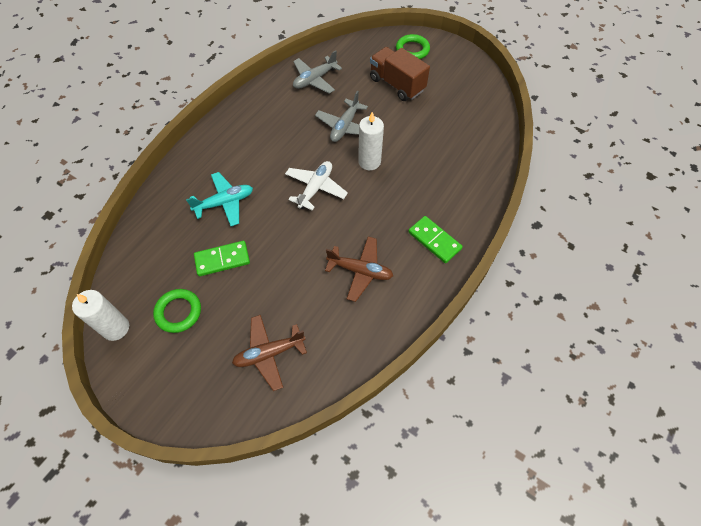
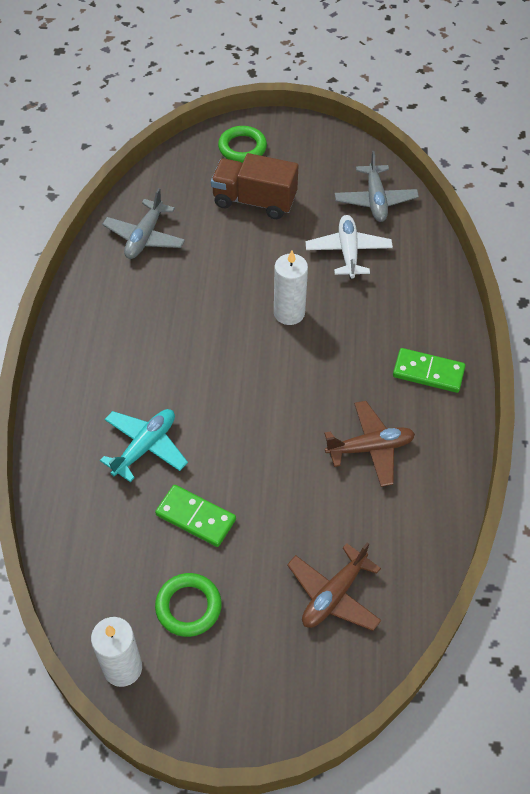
camera: 30 degrees left, 5 degrees down
green domino [194,241,250,276] -> green domino turned 75 degrees clockwise [155,485,236,547]
white plane [285,161,348,210] -> white plane moved to [306,215,393,279]
grey plane [315,91,368,142] -> grey plane moved to [335,151,419,222]

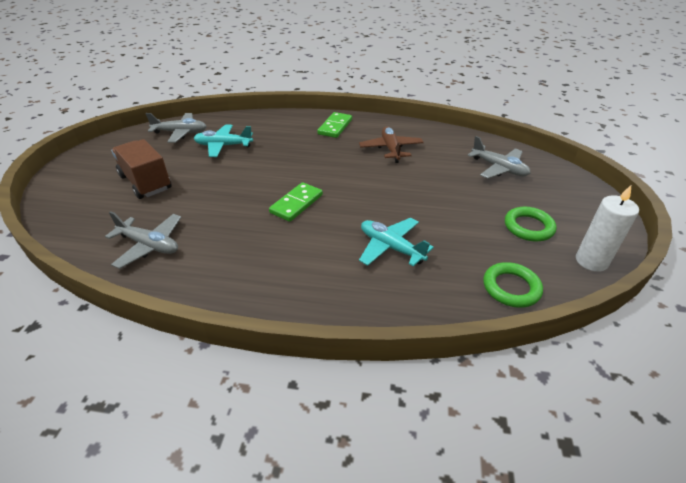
camera: 85 degrees left, 15 degrees down
green domino [155,485,236,547] -> green domino moved to [269,182,323,222]
brown truck [211,153,298,219] -> brown truck turned 120 degrees clockwise [111,139,172,199]
green ring [218,126,267,163] -> green ring moved to [483,262,543,308]
white candle [274,250,308,325] -> none
brown plane [287,542,381,631] -> grey plane [467,136,530,179]
white plane [306,215,393,279] -> turquoise plane [194,125,253,157]

